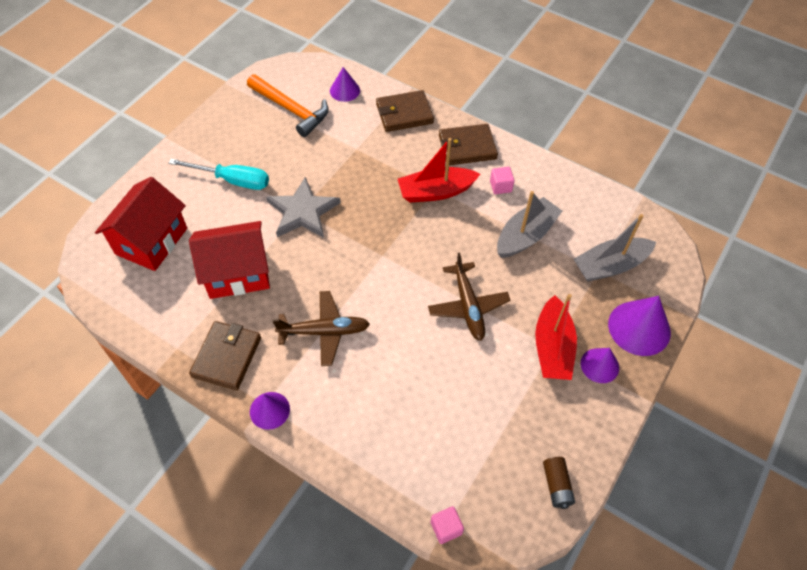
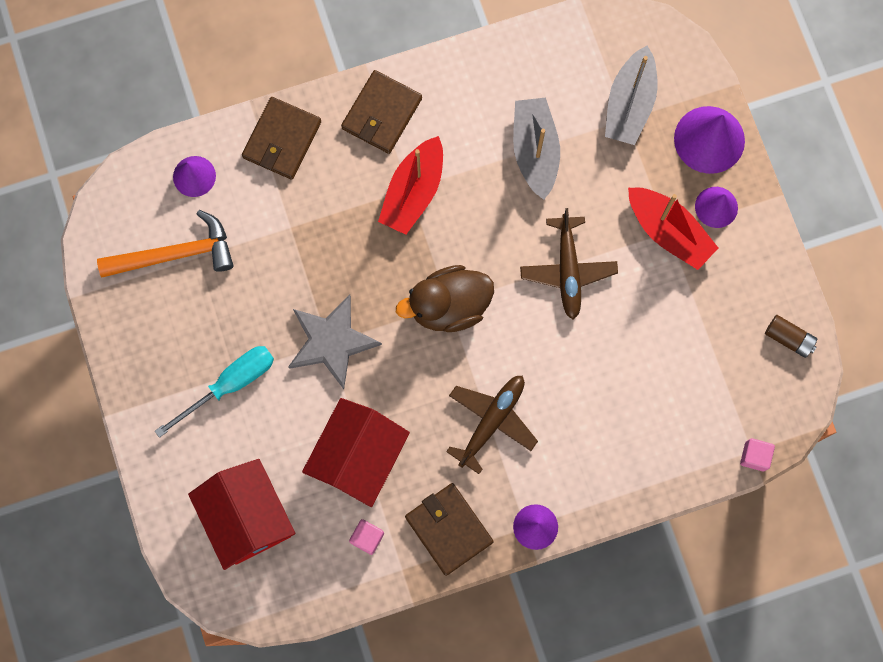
camera: 50 degrees left, 20 degrees up
brown plane [428,252,510,341] -> brown plane turned 60 degrees clockwise [520,208,618,319]
pink cube [490,167,515,194] -> pink cube moved to [349,519,384,555]
none -> brown duck [396,265,494,332]

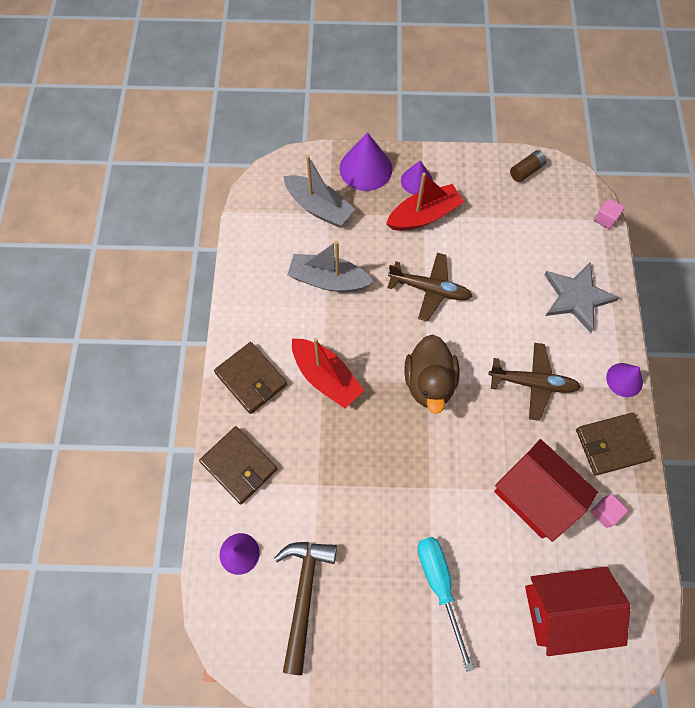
camera: 70 degrees left, 10 degrees down
orange hammer [97,210,234,278] -> brown hammer [274,542,337,675]
grey star [288,295,382,389] -> grey star moved to [544,263,620,333]
brown plane [446,376,538,474] -> brown plane turned 135 degrees clockwise [488,343,581,421]

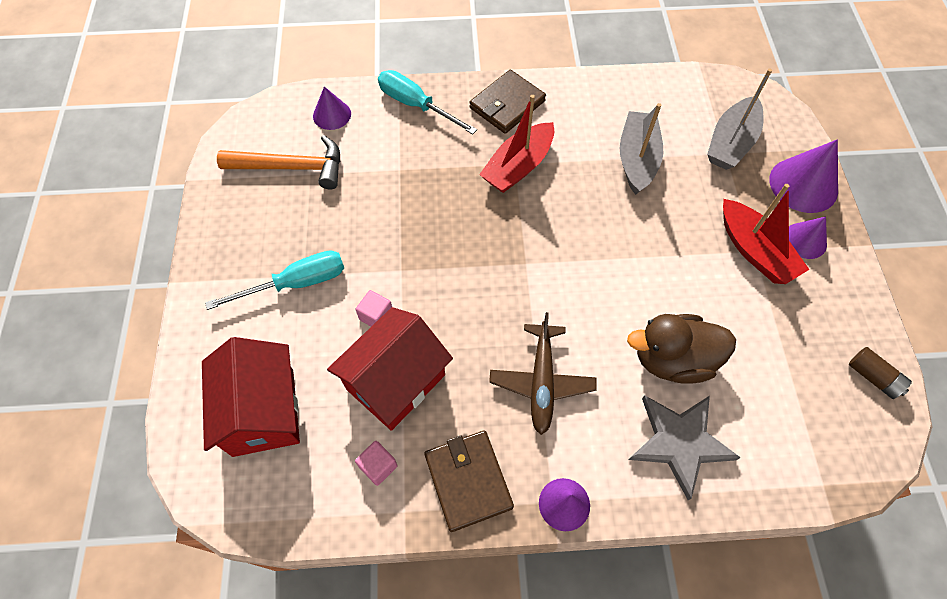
camera: 85 degrees right, 5 degrees down
brown wallet [199,426,277,504] -> turquoise screwdriver [378,70,477,134]
brown hammer [274,542,337,675] -> orange hammer [217,135,340,189]
brown plane [387,253,472,322] -> none
brown duck [404,334,460,414] -> brown duck moved to [627,314,736,384]
pink cube [594,198,625,229] -> pink cube moved to [356,290,392,326]

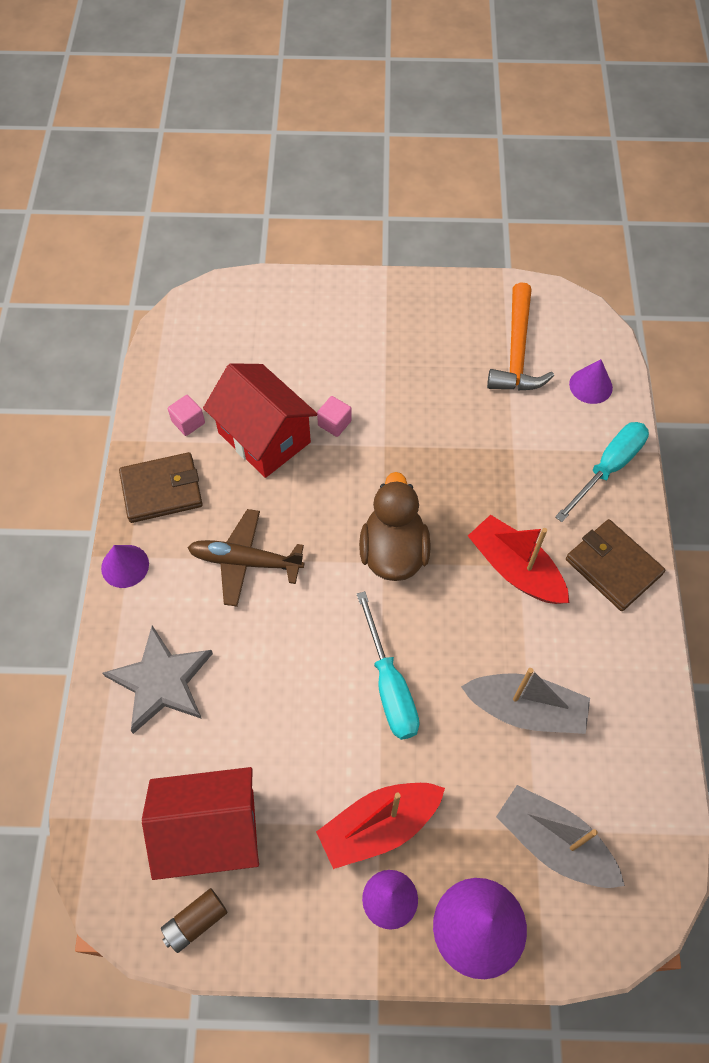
camera: 95 degrees right, 0 degrees up
red house [202,337,300,457] -> red house moved to [142,767,259,880]
turquoise screwdriver [205,250,344,310] -> turquoise screwdriver moved to [357,591,420,740]
brown duck [627,314,736,384] -> brown duck moved to [359,472,431,581]

